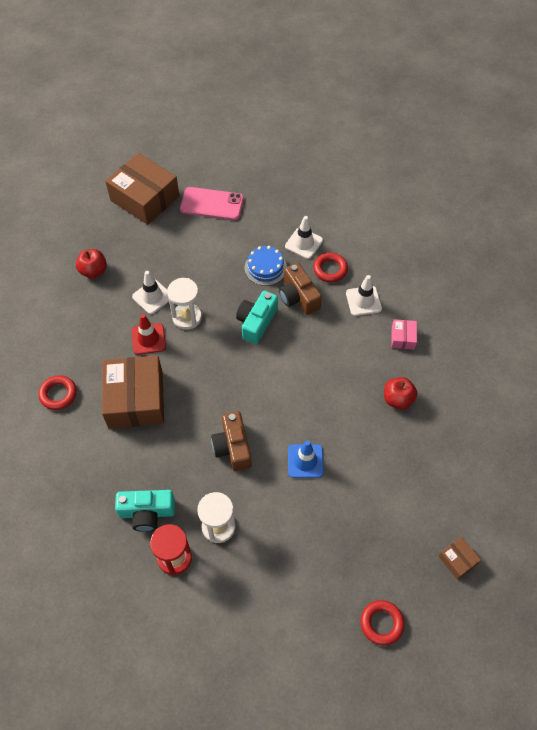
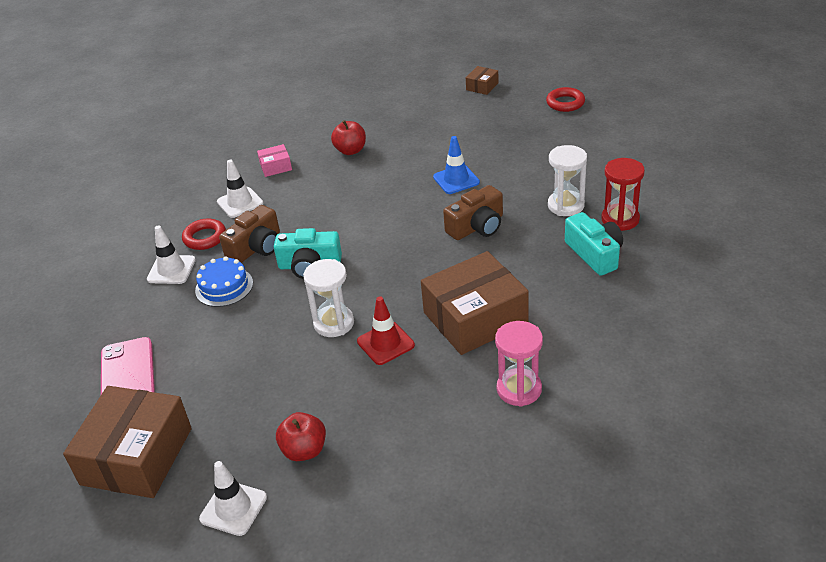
camera: 110 degrees left, 20 degrees down
red ring [38,375,77,410] -> pink hourglass [495,321,543,407]
white traffic cone [132,271,169,314] -> white traffic cone moved to [199,461,267,536]

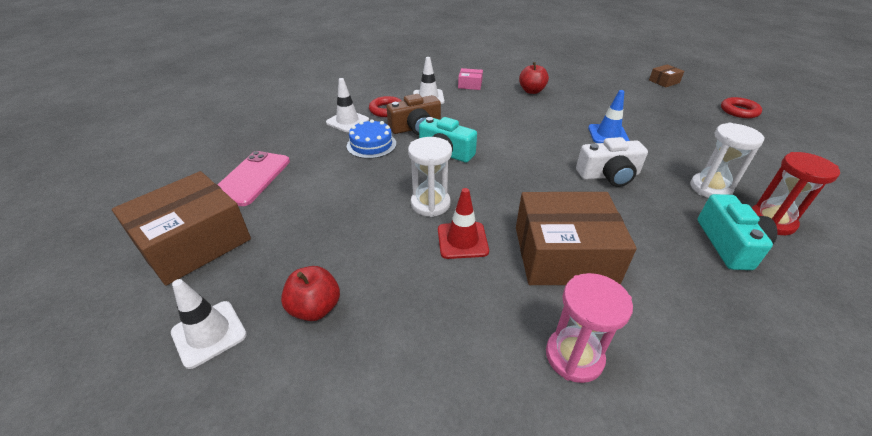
camera: 25 degrees right, 0 degrees up
brown camera [443,185,503,240] -> white camera [576,137,648,187]

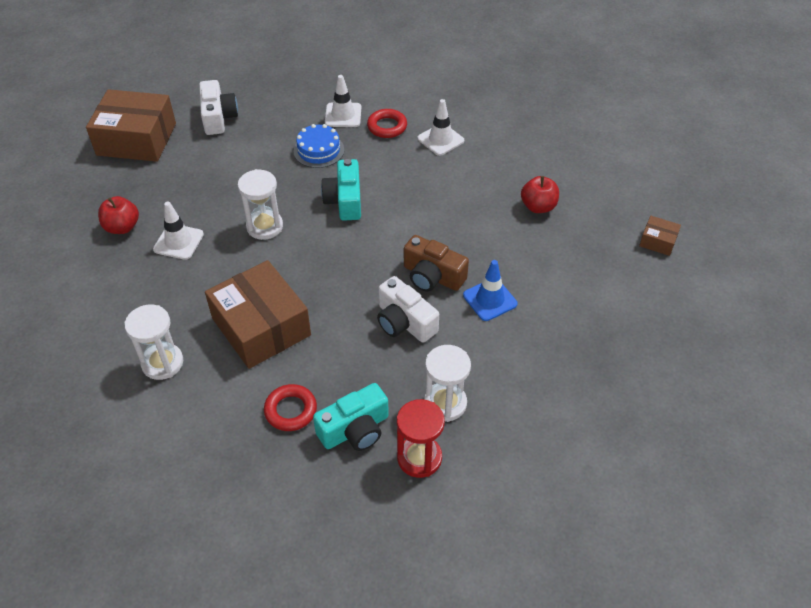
camera: 55 degrees right, 10 degrees up
white traffic cone [171,279,247,369] -> white traffic cone moved to [153,202,204,260]
pink phone [218,151,290,206] -> white camera [199,80,238,135]
brown camera [387,94,441,135] -> brown camera moved to [404,235,469,292]
red traffic cone [438,188,489,259] -> none
pink box [458,68,483,90] -> none
pink hourglass [546,273,633,383] -> white hourglass [124,305,183,380]
brown box [649,64,685,88] -> brown box moved to [639,216,681,256]
red ring [721,97,762,118] -> red ring moved to [264,384,317,431]

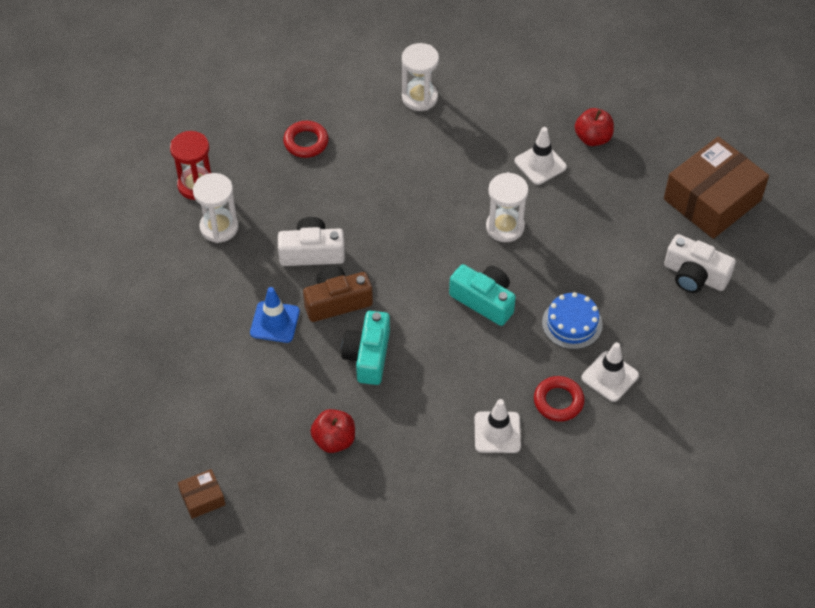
camera: 130 degrees right, 5 degrees up
brown box [205,260,311,369] -> none
turquoise camera [313,383,389,451] -> turquoise camera moved to [341,311,390,385]

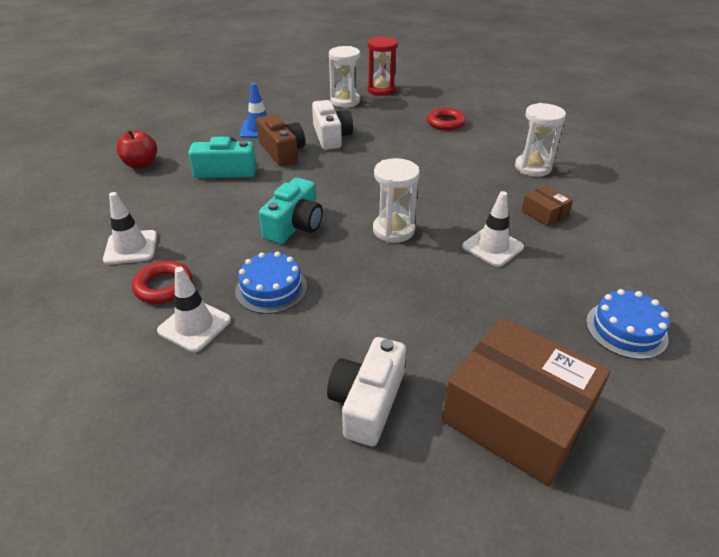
camera: 80 degrees right, 15 degrees down
brown box [178,469,226,519] -> brown box moved to [521,185,573,227]
red apple [575,108,614,146] -> none
none -> blue cake [586,289,670,359]

